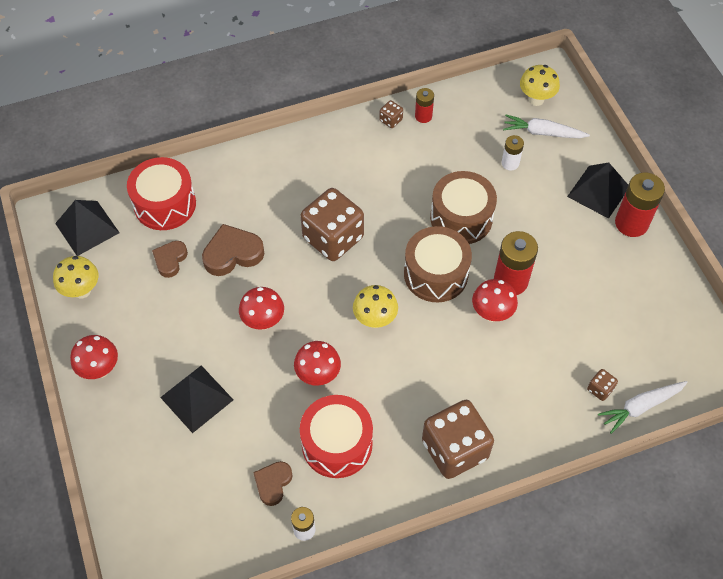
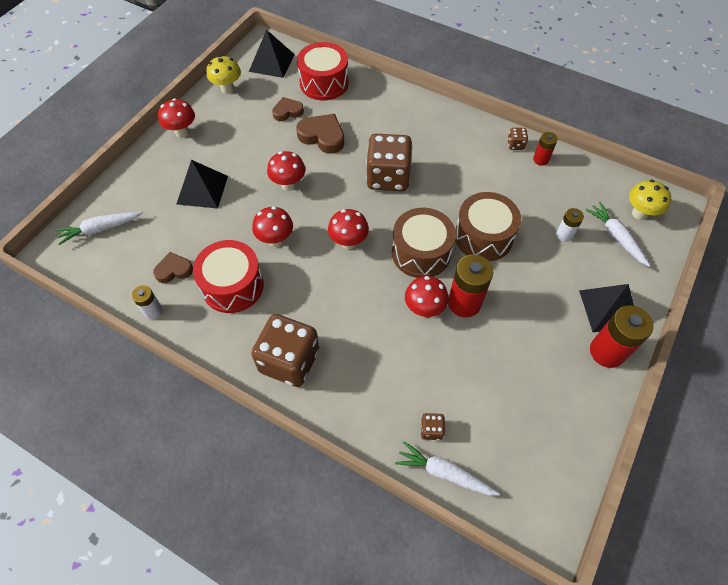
camera: 50 degrees right, 0 degrees up
yellow mushroom [353,285,398,328] -> red mushroom [328,209,369,249]
none -> white carrot [56,212,143,245]

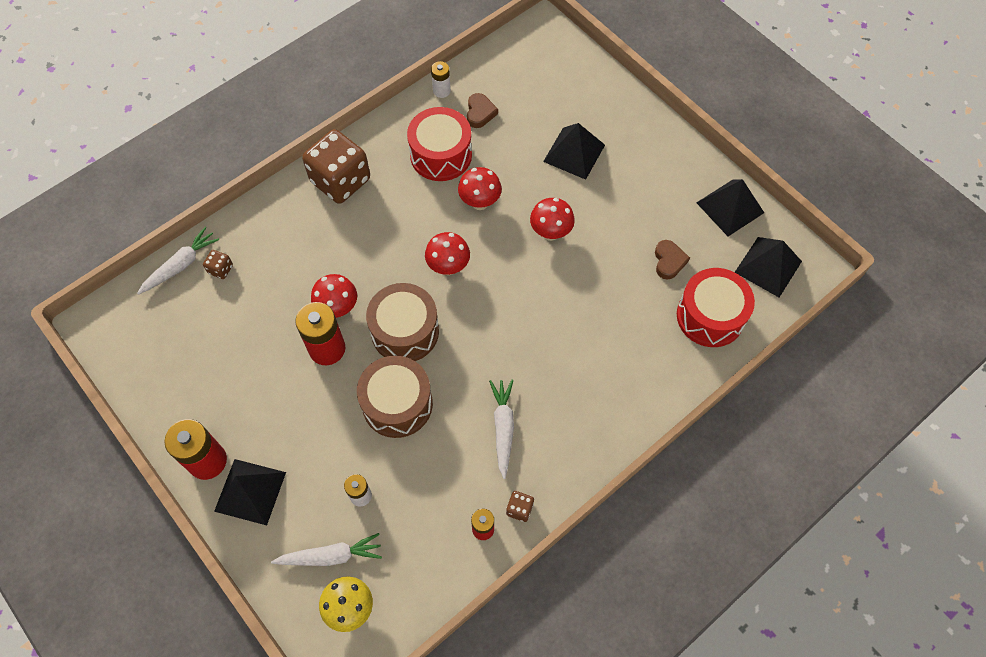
camera: 110 degrees right, 5 degrees up
white carrot [56,212,143,245] -> white carrot moved to [489,380,514,479]
red mushroom [158,98,195,138] -> none
yellow mushroom [207,56,241,94] -> black pyramid [696,179,764,236]
brown heart [296,114,344,154] -> none
brown dice [366,134,412,191] -> none

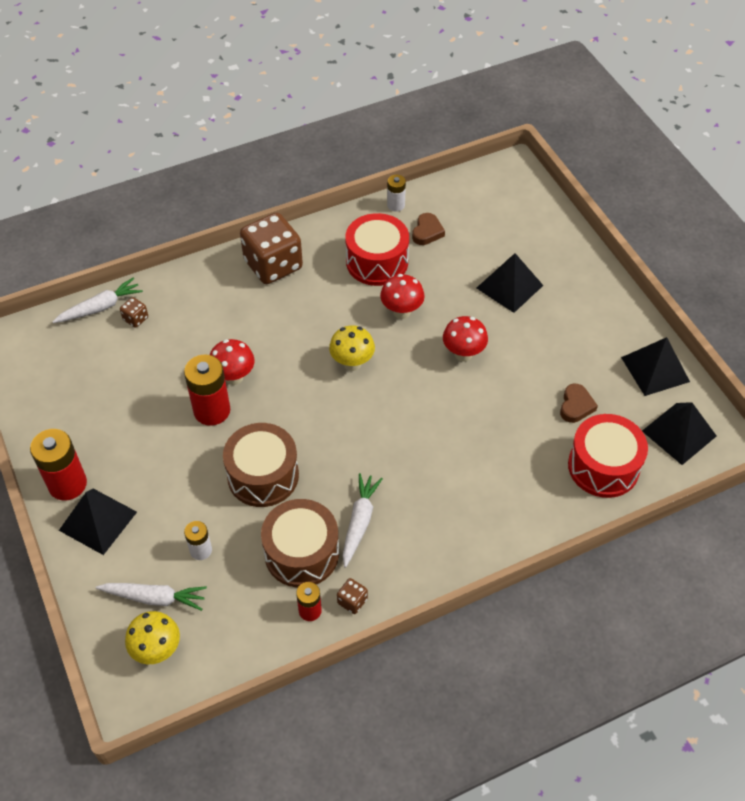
camera: 15 degrees right, 10 degrees down
brown drum [366,283,439,361] -> brown drum moved to [261,499,339,588]
red mushroom [425,232,470,275] -> yellow mushroom [329,325,375,371]

